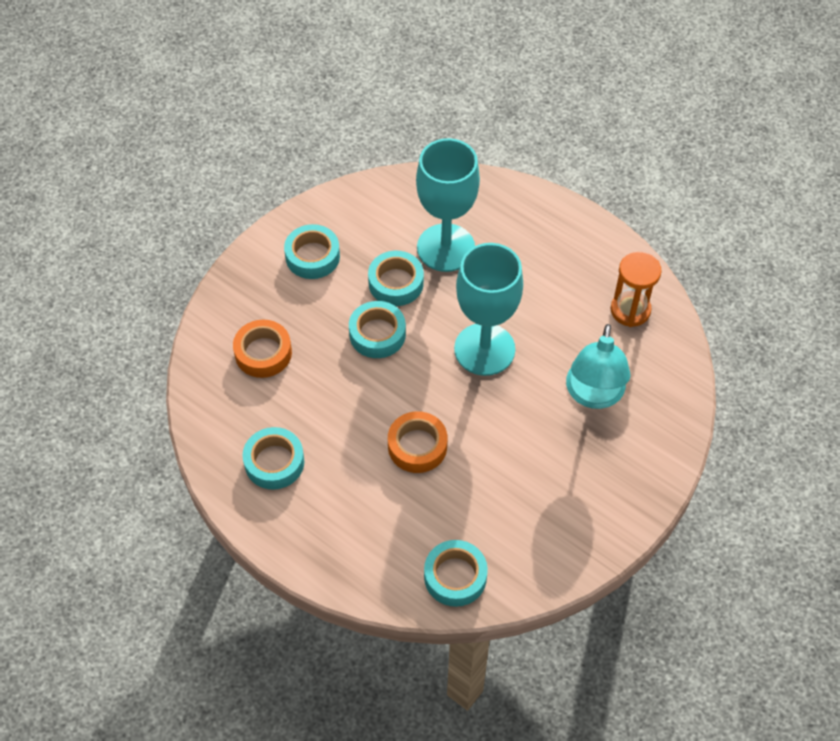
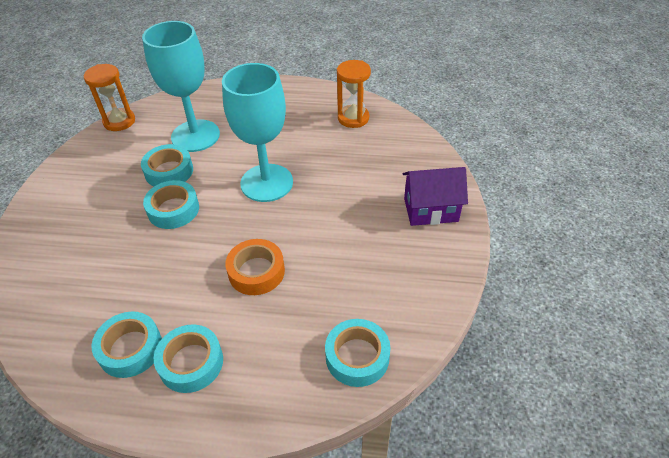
camera: 30 degrees left, 10 degrees down
orange tape [233,320,292,378] -> none
turquoise tape [284,224,340,279] -> turquoise tape moved to [154,324,223,393]
turquoise lamp [566,324,631,409] -> none
none -> orange hourglass [84,64,135,131]
none -> purple house [403,167,468,226]

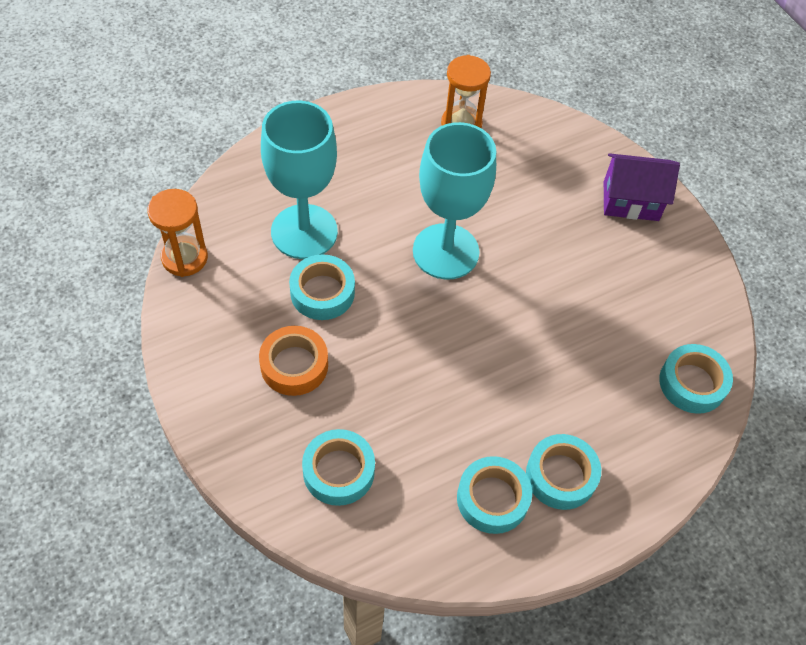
camera: 40 degrees left, 10 degrees up
turquoise tape [143,180,199,229] -> turquoise tape moved to [302,429,375,506]
orange tape [225,239,285,295] -> orange tape moved to [259,326,328,396]
purple house [403,167,468,226] -> purple house turned 45 degrees clockwise [604,153,680,221]

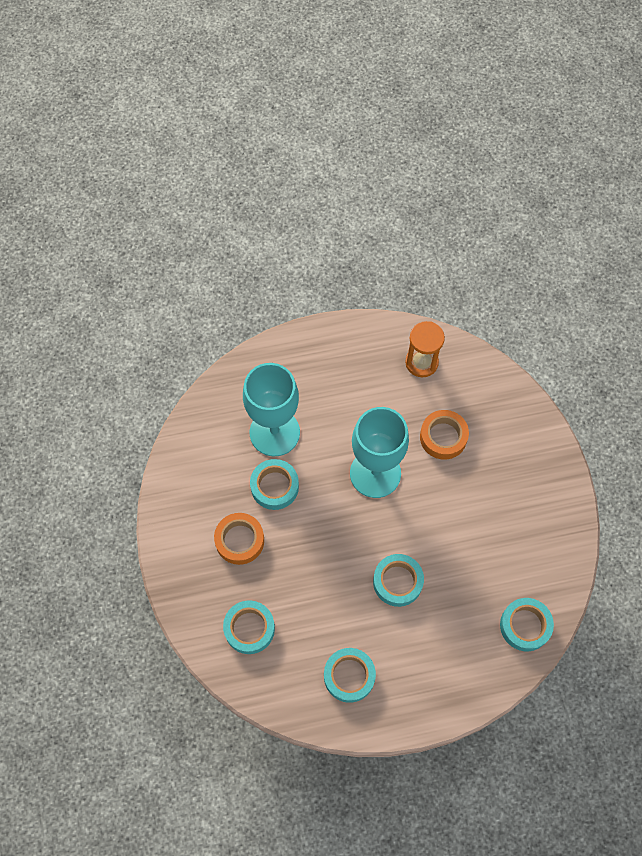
camera: 20 degrees right, 10 degrees up
orange hourglass [147,189,208,277] -> none
turquoise tape [526,434,601,510] -> turquoise tape moved to [373,554,424,607]
purple house [604,153,680,221] -> none
none -> orange tape [420,410,469,460]

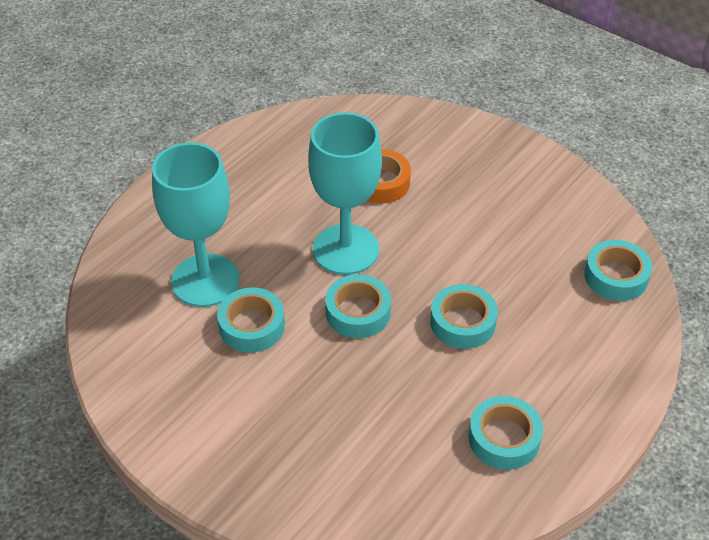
camera: 40 degrees left, 20 degrees down
orange tape [214,513,264,565] -> none
turquoise tape [223,600,275,654] -> turquoise tape moved to [325,274,391,338]
orange hourglass [405,321,445,377] -> none

